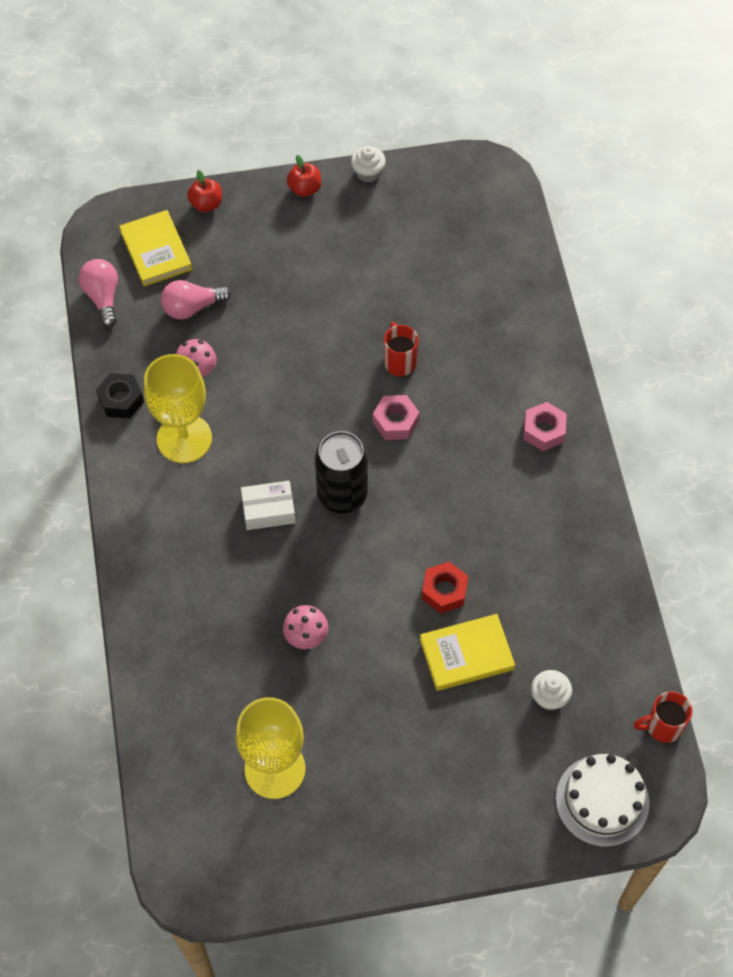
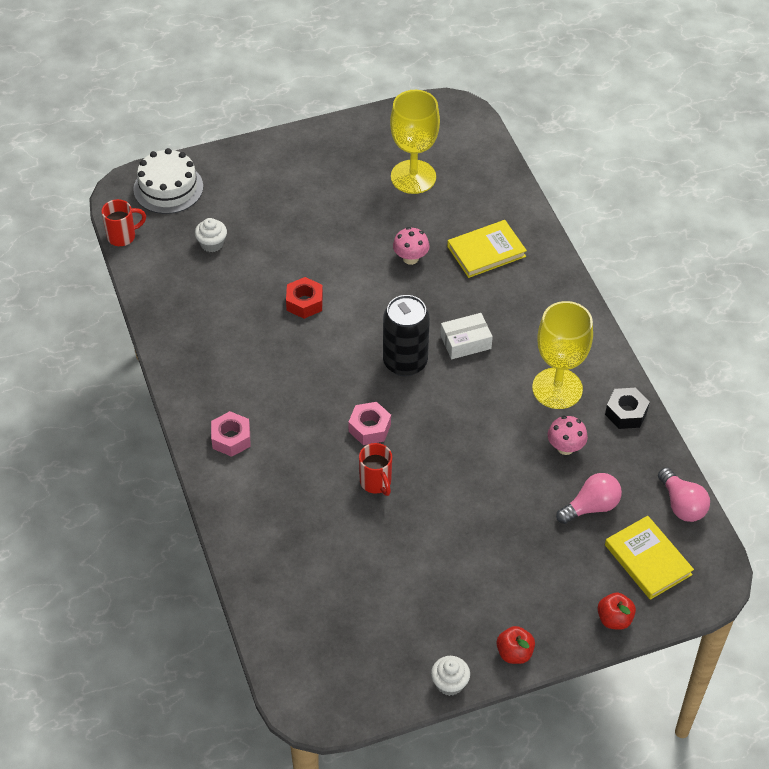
camera: 170 degrees right, 10 degrees down
yellow book [420,614,515,691] -> yellow book moved to [447,220,527,278]

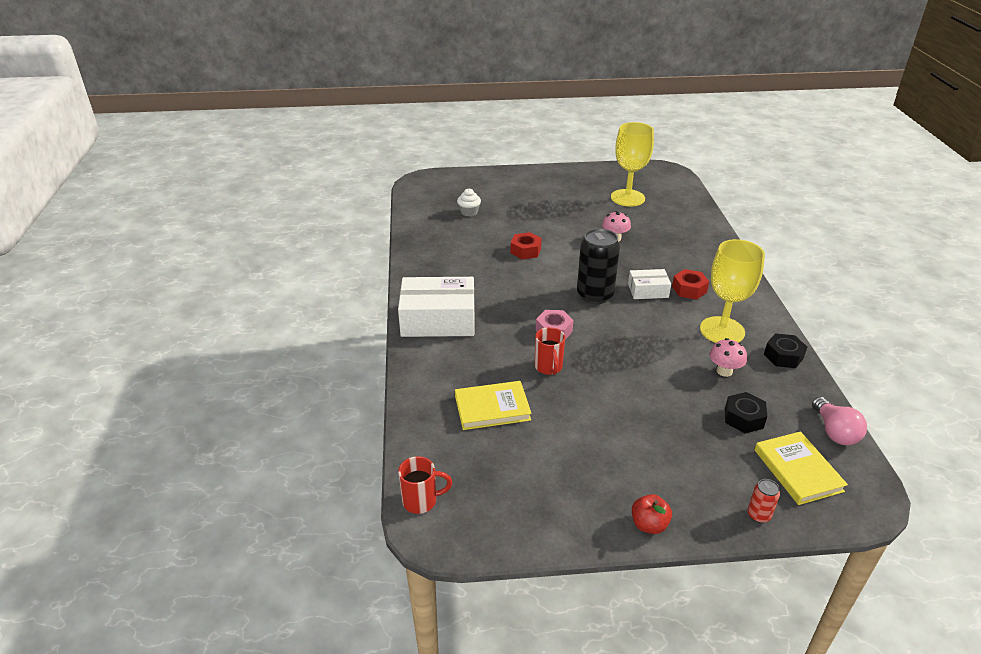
camera: 15 degrees right, 15 degrees down
red mug [101,199,146,246] -> red mug moved to [398,456,453,514]
white cake [133,148,203,214] -> none
pink nut [211,411,251,457] -> white box [398,277,475,337]
white cupcake [431,656,470,696] -> none
yellow book [447,220,527,278] -> yellow book moved to [455,381,532,430]
pink light bulb [556,473,622,524] -> black nut [725,392,767,433]
red apple [597,592,636,630] -> red can [747,479,780,523]
none -> red nut [672,269,709,300]

